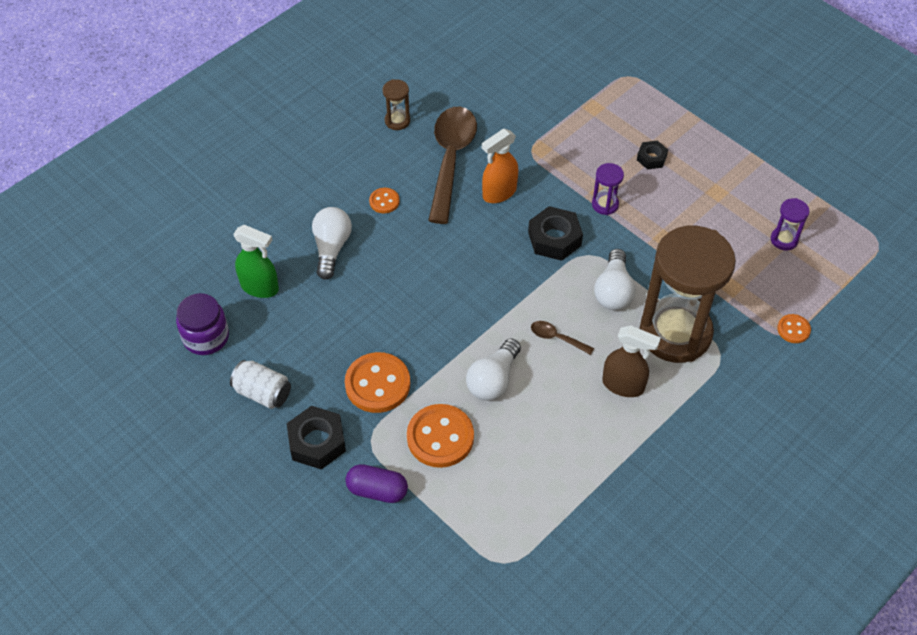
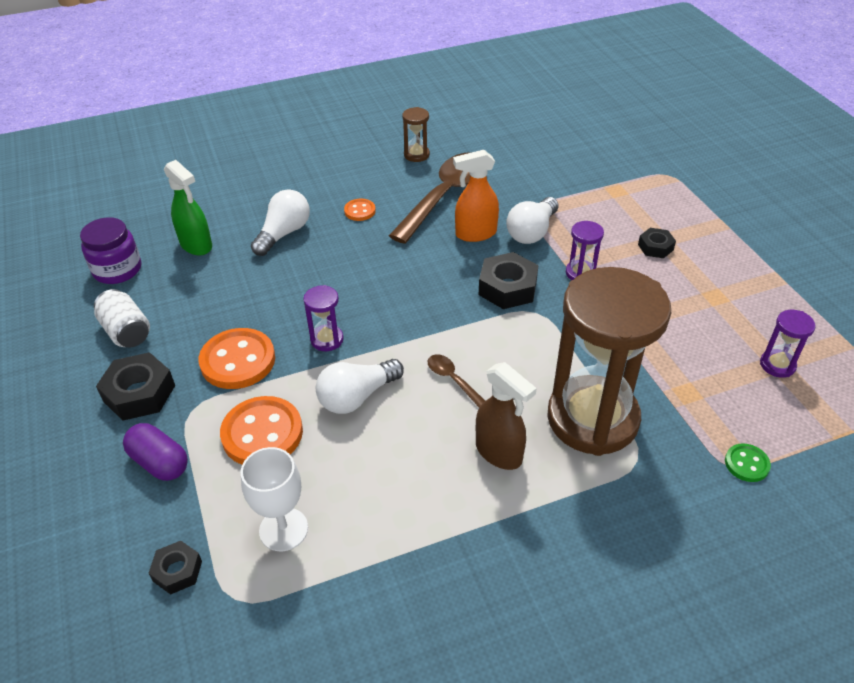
camera: 25 degrees right, 10 degrees down
white light bulb [594,249,636,310] -> white light bulb moved to [506,197,558,244]
orange button [777,314,811,343] -> green button [725,443,771,482]
none -> black nut [149,541,202,595]
none -> white goblet [241,447,308,551]
none -> purple hourglass [303,285,344,351]

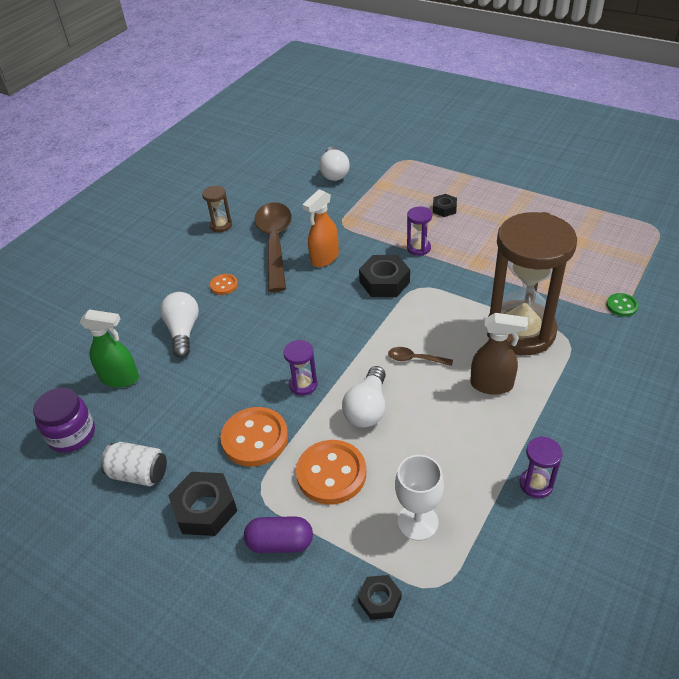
camera: 35 degrees left, 0 degrees up
white light bulb [506,197,558,244] -> white light bulb moved to [319,146,350,181]
purple hourglass [760,310,816,378] -> purple hourglass moved to [520,436,563,498]

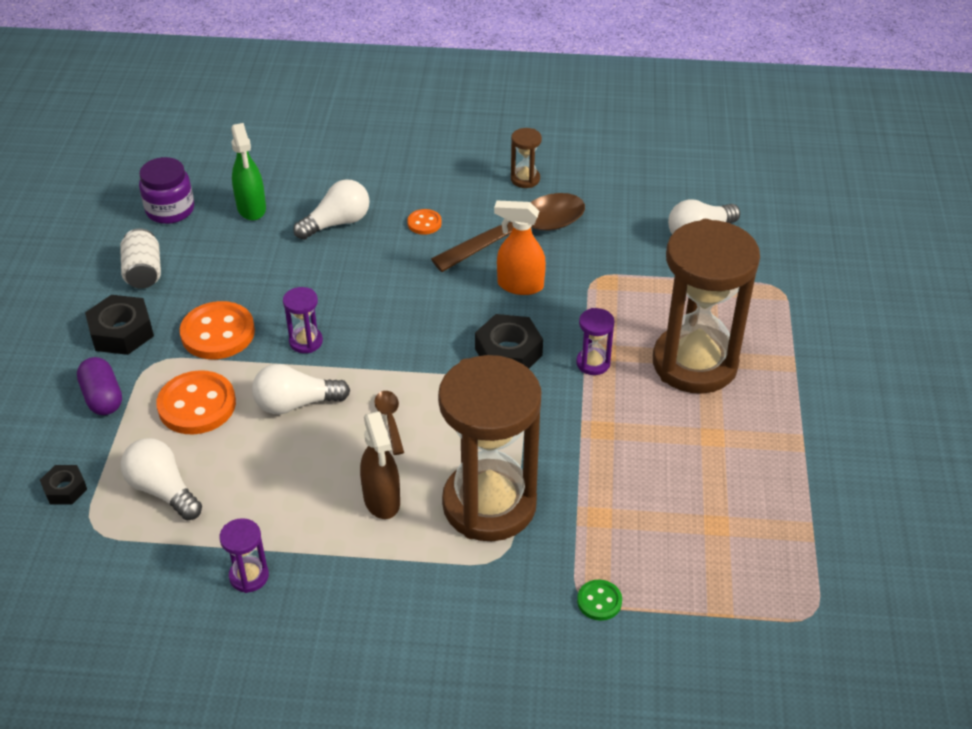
camera: 60 degrees right, 0 degrees up
white goblet [395,455,444,541] -> white light bulb [121,438,202,520]
black nut [433,194,457,217] -> brown hourglass [653,219,760,394]

